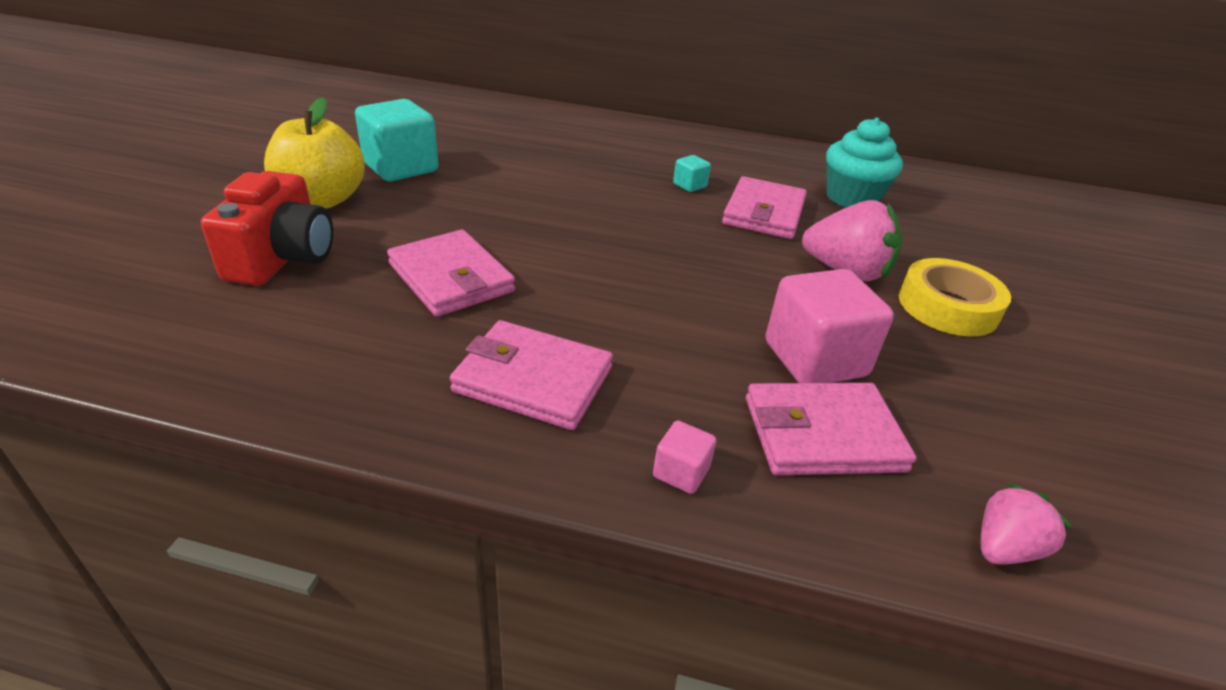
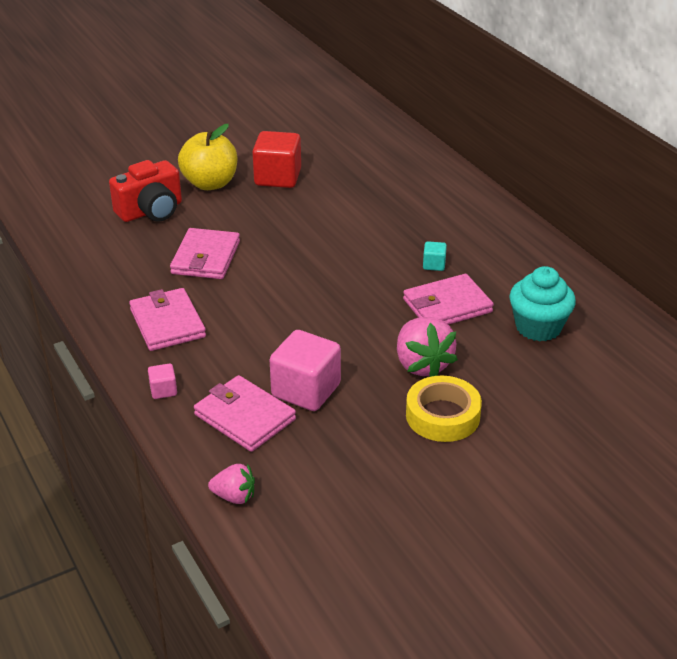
camera: 50 degrees right, 0 degrees up
turquoise cube [355,99,438,181] -> red cube [252,131,301,188]

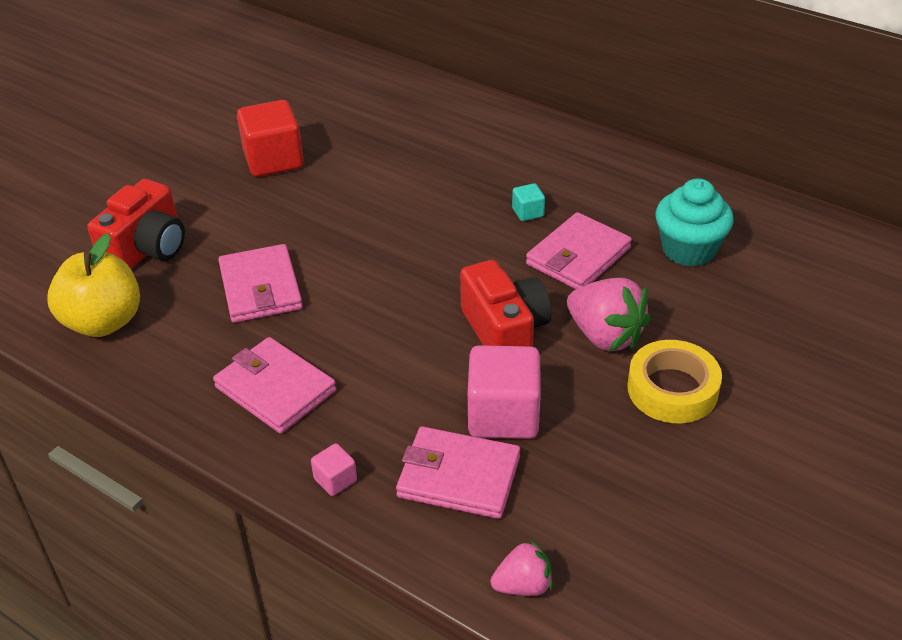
camera: 25 degrees left, 5 degrees up
yellow apple [178,124,237,190] -> yellow apple moved to [47,234,140,337]
none -> red camera [460,260,552,347]

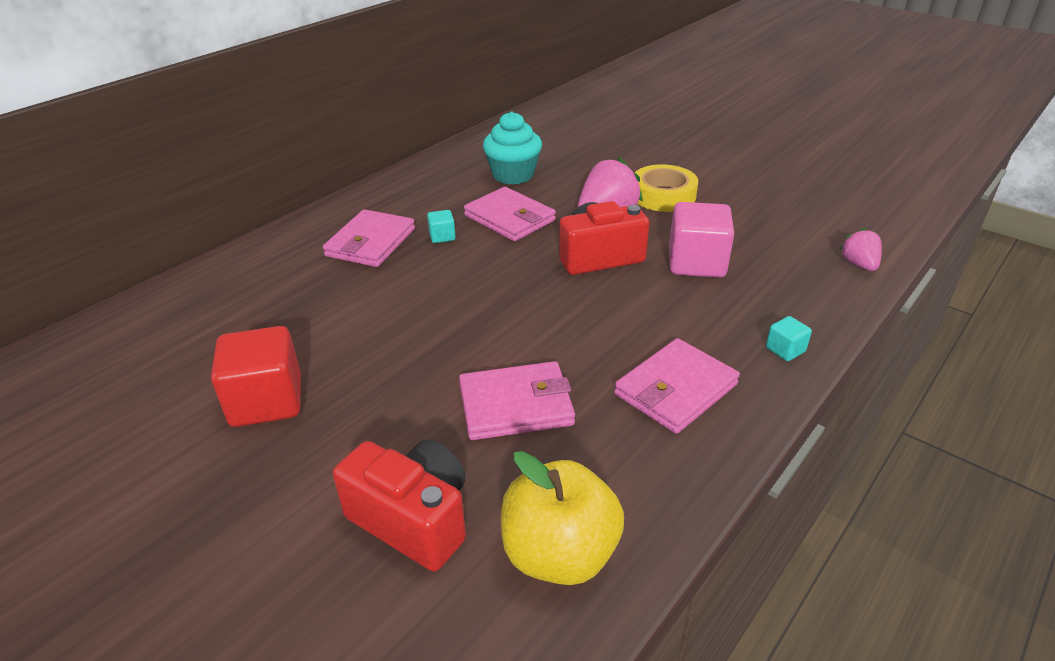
camera: 85 degrees left, 5 degrees down
pink cube [311,443,357,496] -> turquoise cube [766,316,812,361]
pink wallet [396,426,520,519] -> pink wallet moved to [323,209,415,267]

